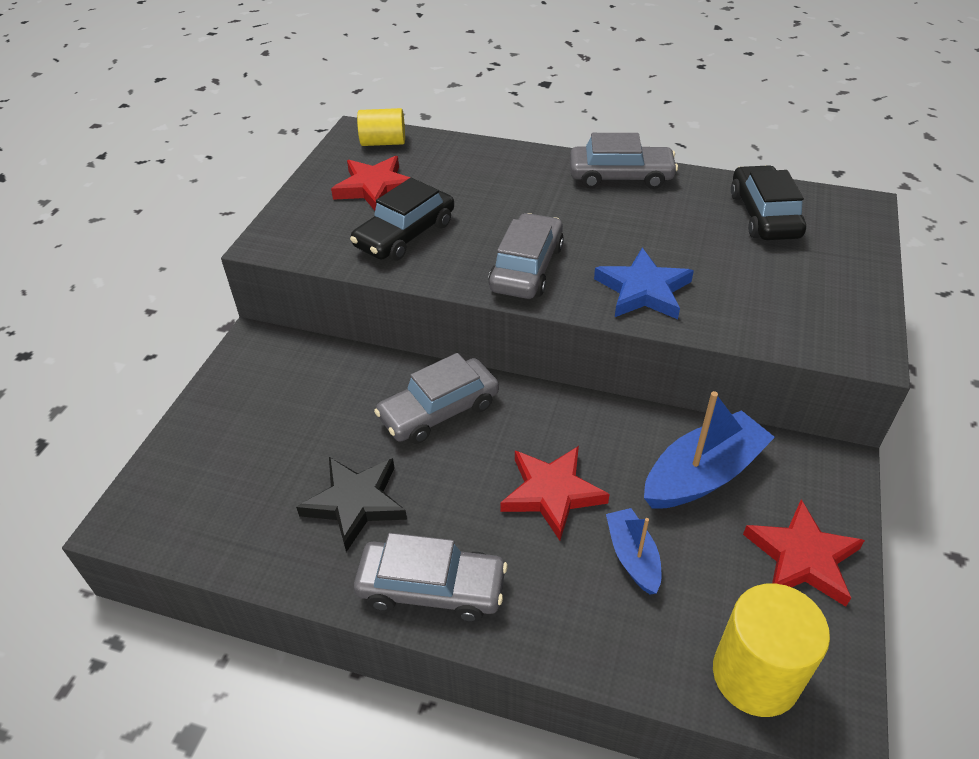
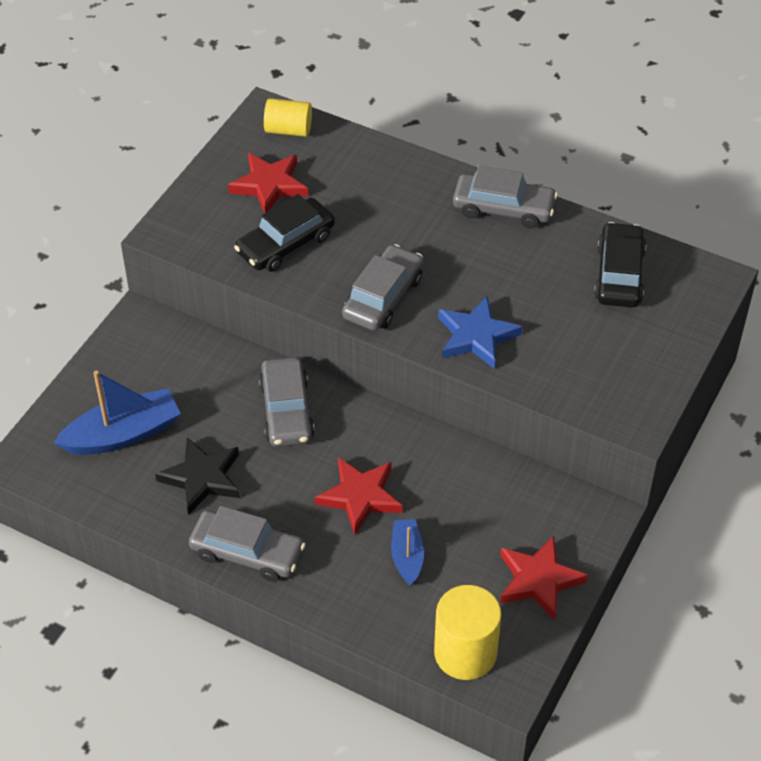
camera: 10 degrees right, 5 degrees up
grey car [374,353,499,444] -> grey car turned 75 degrees counterclockwise [259,357,315,447]
blue boat [644,391,775,509] -> blue boat moved to [53,371,181,455]

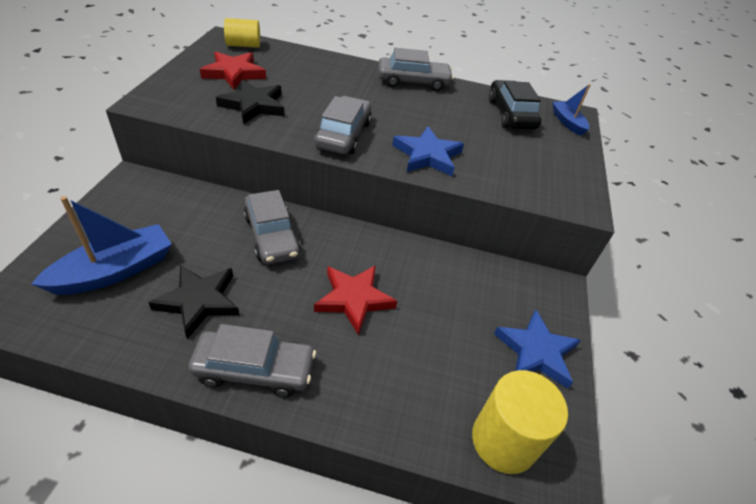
camera: 20 degrees left, 5 degrees down
black car [234,194,335,272] -> black star [216,80,285,125]
blue boat [391,519,424,586] -> blue boat moved to [552,84,590,136]
red star [500,536,588,620] -> blue star [494,310,581,389]

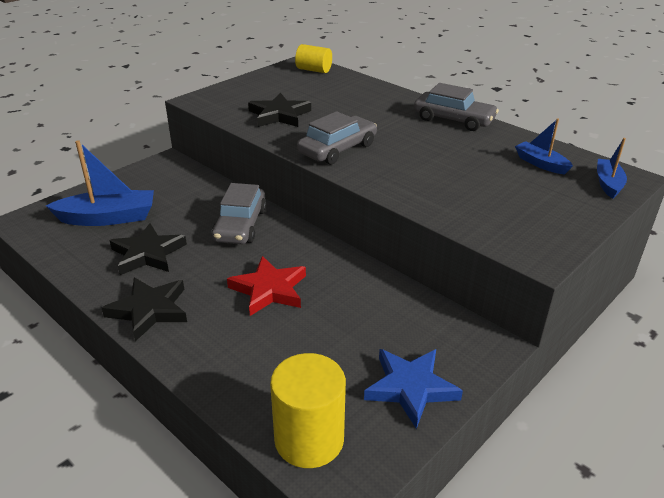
camera: 35 degrees right, 10 degrees down
grey car [188,324,316,397] -> black star [102,277,187,341]
red star [200,51,266,90] -> none
blue star [392,126,464,176] -> none
black car [489,80,542,130] -> blue boat [515,118,573,174]

